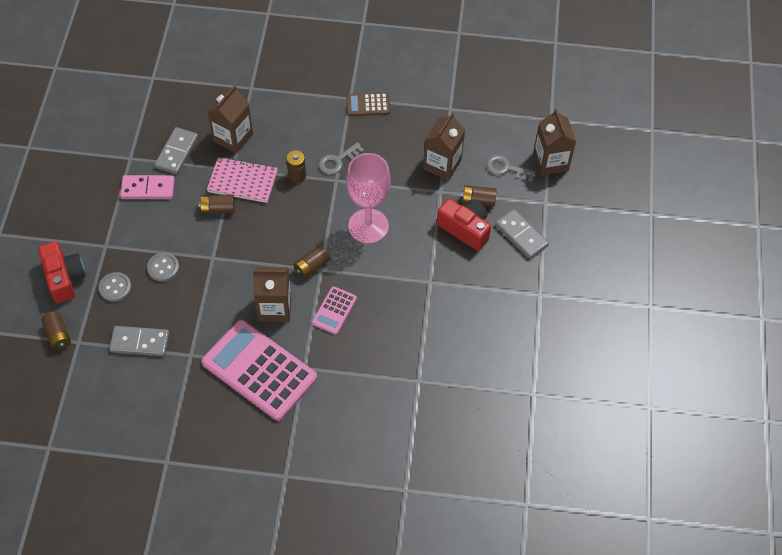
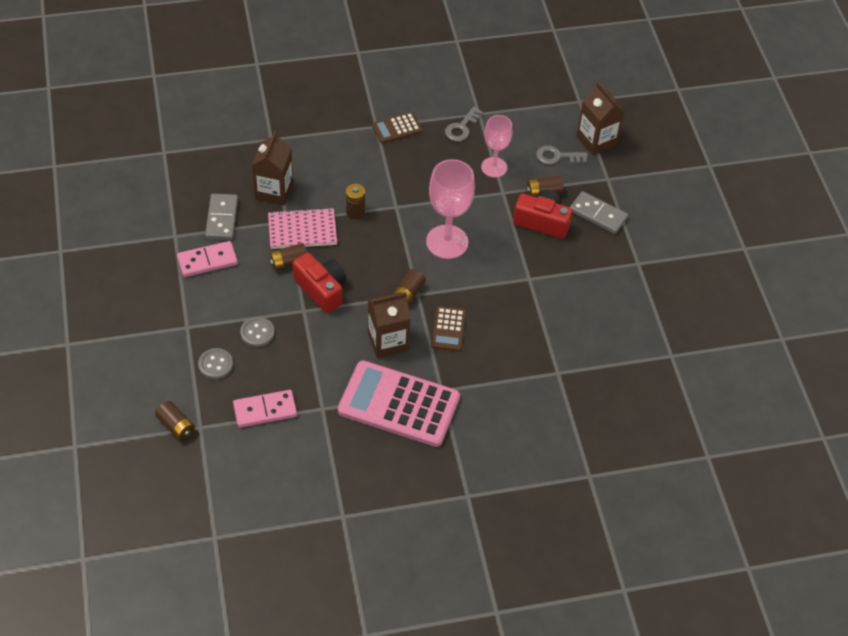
camera: 20 degrees left, 5 degrees down
red camera [38,241,86,303] -> red camera moved to [292,252,346,313]
grey domino [109,326,169,356] -> pink domino [233,390,297,428]
pink calculator [312,286,357,335] -> brown calculator [431,306,466,351]
grey key [319,142,364,175] -> grey key moved to [445,106,483,141]
brown carton [423,112,465,180] -> pink goblet [481,115,513,178]

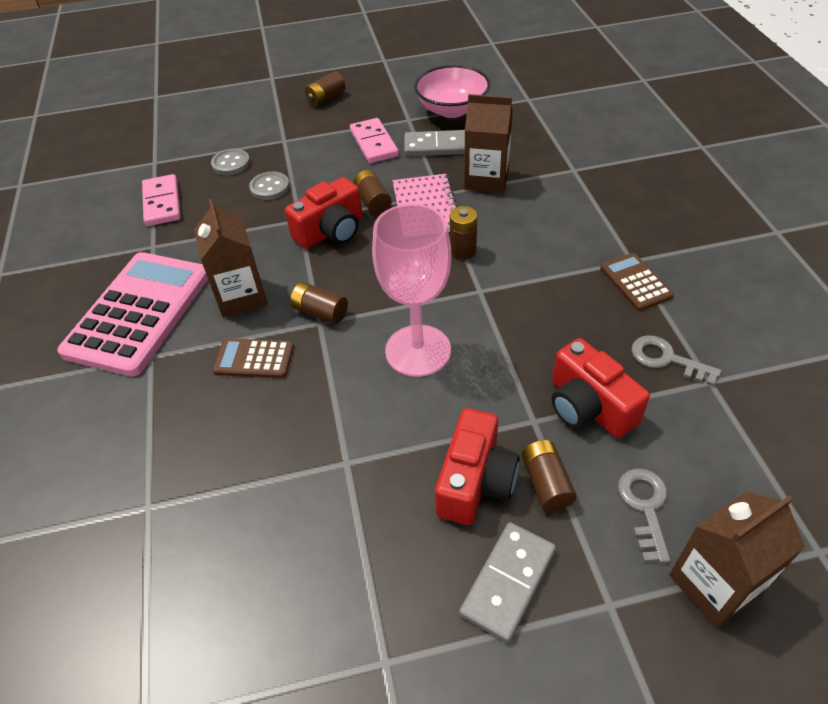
camera: 95 degrees right, 5 degrees down
brown battery [155,401,195,440] -> brown battery moved to [305,72,346,106]
pink goblet [481,115,513,178] -> red camera [552,338,650,438]
none -> pink bowl [414,65,490,118]

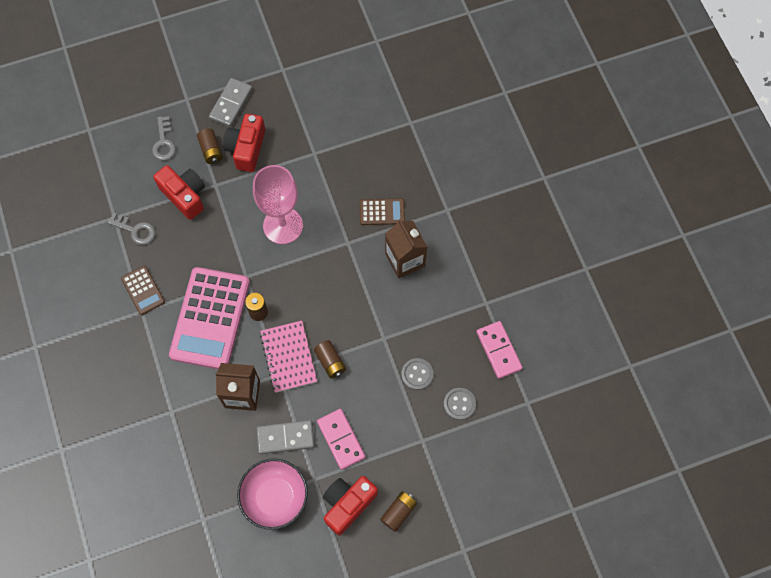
camera: 170 degrees right, 20 degrees up
pink calculator [57,252,208,377] -> pink calculator moved to [169,267,250,369]
red camera [285,177,362,249] -> red camera moved to [323,476,378,535]
brown battery [290,282,348,324] -> none
brown carton [669,492,805,628] -> none

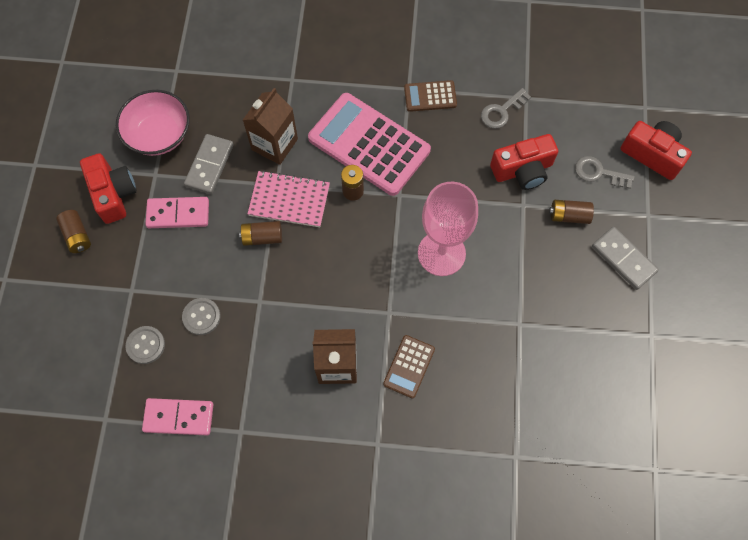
camera: 115 degrees right, 0 degrees up
red camera [223,114,265,172] -> red camera moved to [621,121,692,180]

